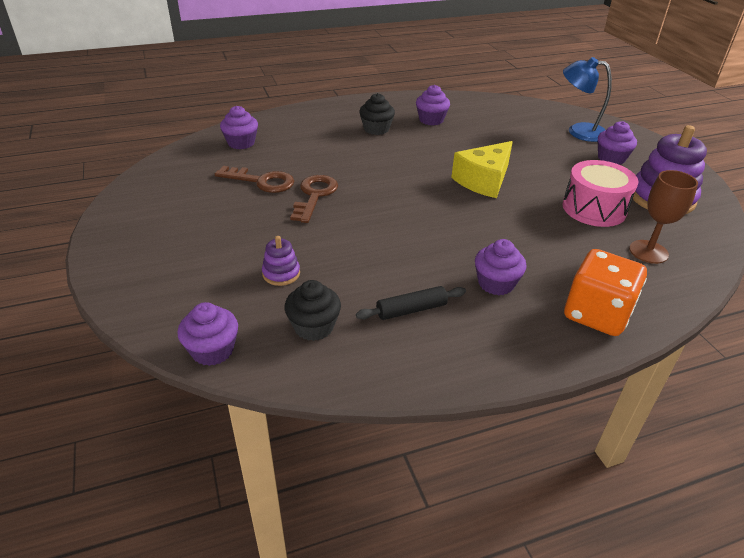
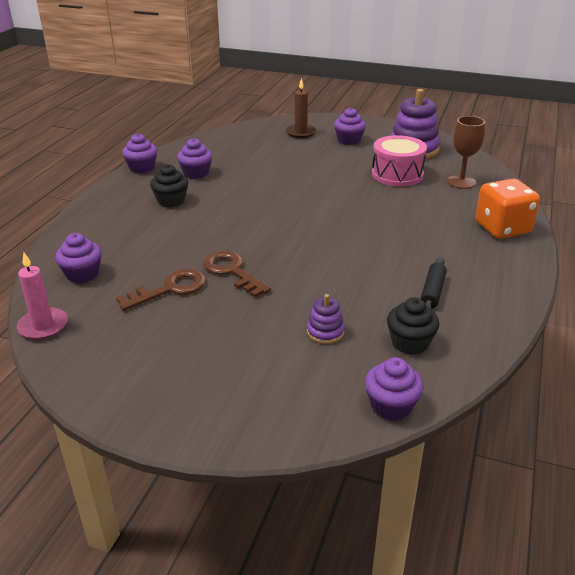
camera: 50 degrees left, 5 degrees down
yellow cheese [451,141,513,198] -> none
purple cupcake [475,239,527,295] -> purple cupcake moved to [122,133,157,173]
blue lamp [563,57,612,142] -> brown candle [286,78,316,138]
none -> pink candle [17,253,68,340]

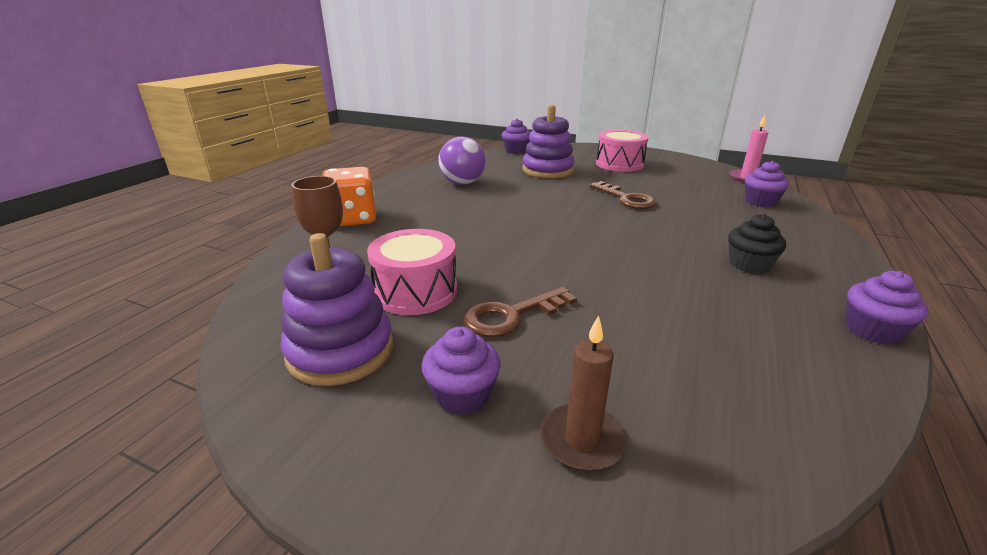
camera: 175 degrees left, 5 degrees down
brown key [116,269,206,311] -> brown key moved to [464,287,577,337]
purple cupcake [177,138,212,179] -> none
purple stacking toy [307,294,345,344] -> purple stacking toy [523,105,575,178], size x2.04
black cupcake [387,297,439,355] -> none
black rolling pin [421,257,447,310] -> purple ball [439,136,486,185]
none -> pink drum [596,130,649,172]

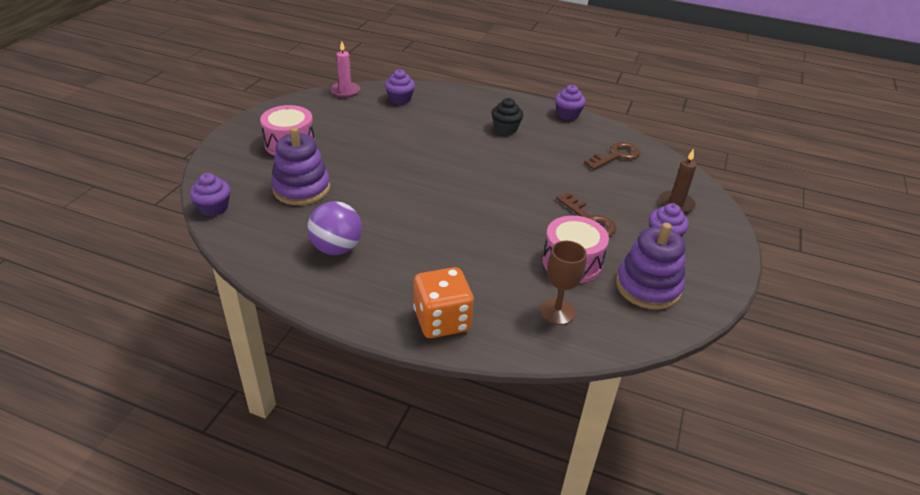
camera: 95 degrees left, 10 degrees up
brown key [590,181,657,209] -> brown key moved to [584,142,641,170]

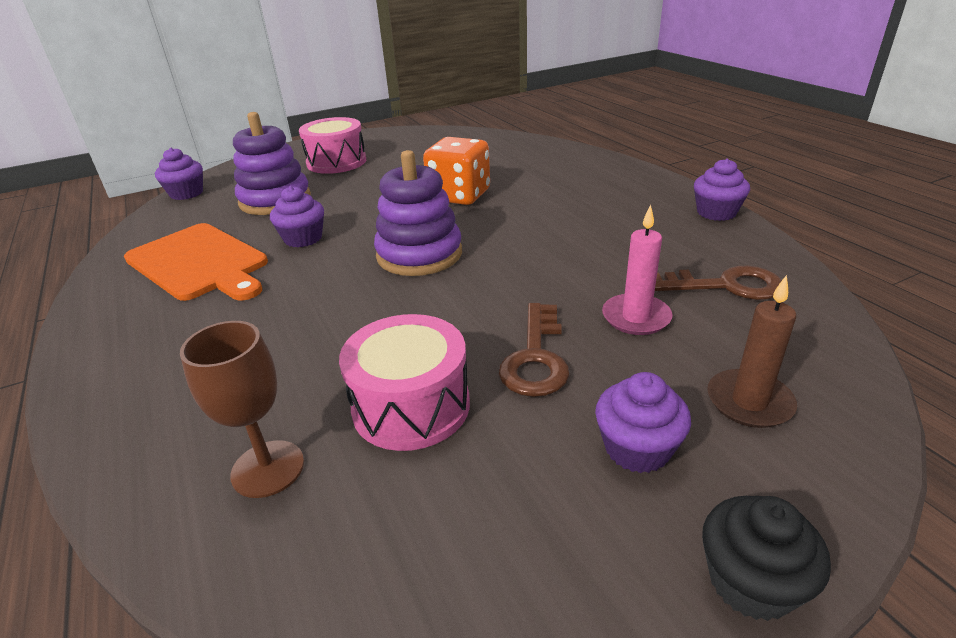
camera: 45 degrees right, 5 degrees down
purple ball [307,201,362,255] -> orange cutting board [124,223,268,301]
pink candle [330,41,360,98] -> pink candle moved to [602,205,673,335]
purple cupcake [385,69,415,105] -> purple cupcake moved to [270,186,324,248]
orange dice [413,267,474,338] -> orange dice moved to [423,137,490,205]
black cupcake [491,98,523,135] -> black cupcake moved to [702,496,831,621]
purple stacking toy [616,223,685,310] -> purple stacking toy moved to [374,150,462,276]

